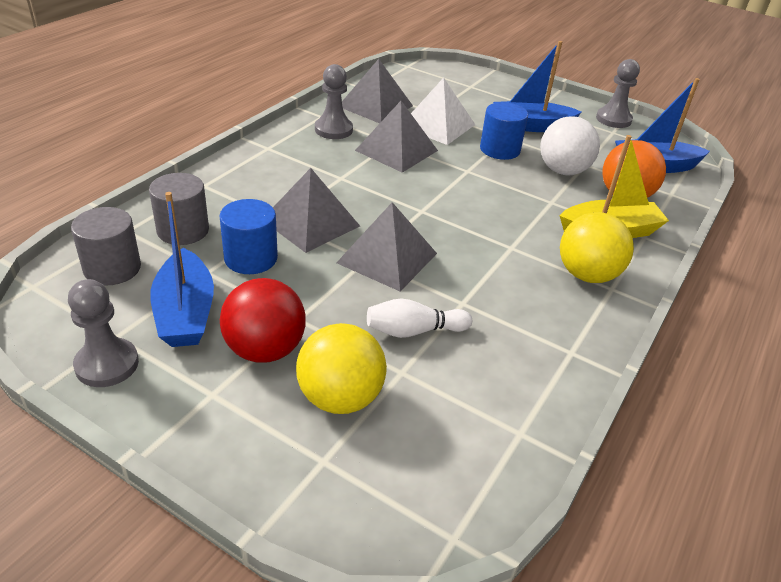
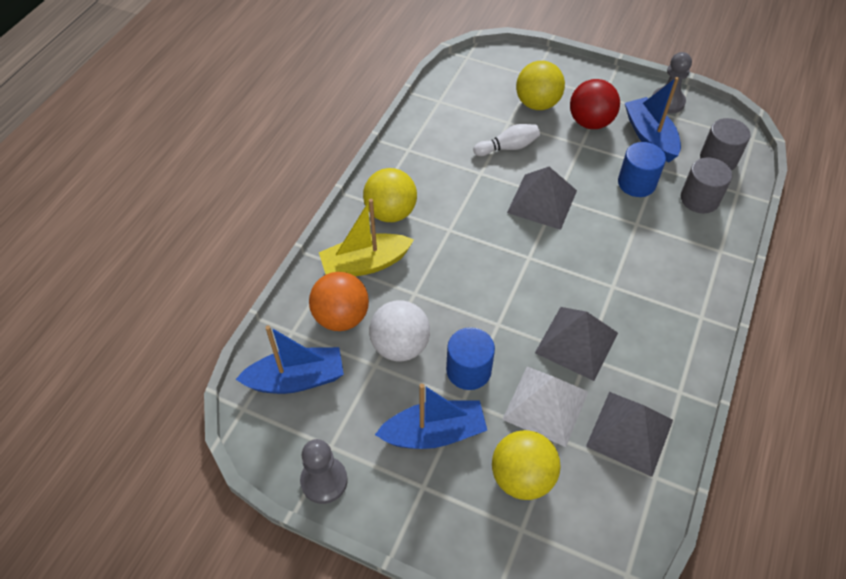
camera: 175 degrees right, 15 degrees up
grey pyramid [273,168,360,253] -> none
grey pawn [315,64,353,139] -> none
none -> yellow ball [492,430,561,500]

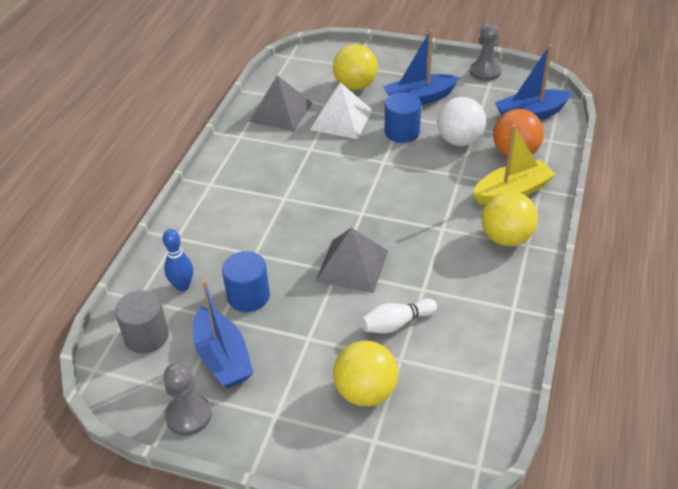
camera: 175 degrees right, 10 degrees down
grey pyramid [535,307,618,381] -> none
red ball [570,79,620,129] -> none
grey cylinder [681,158,732,213] -> blue bowling pin [163,229,193,291]

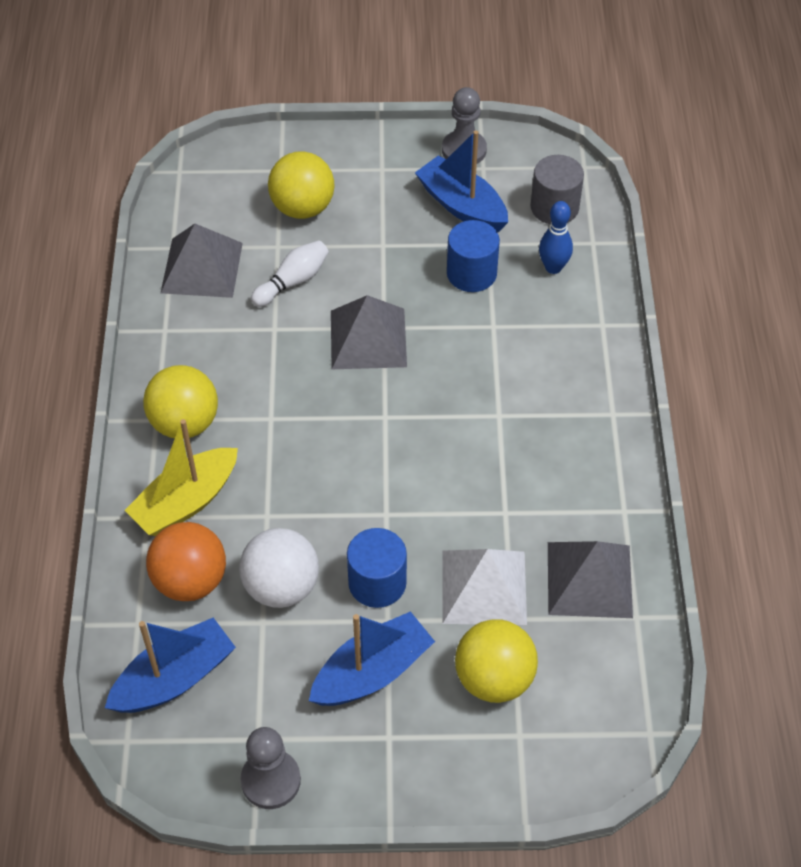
camera: 160 degrees right, 10 degrees up
none -> grey pyramid [161,224,243,298]

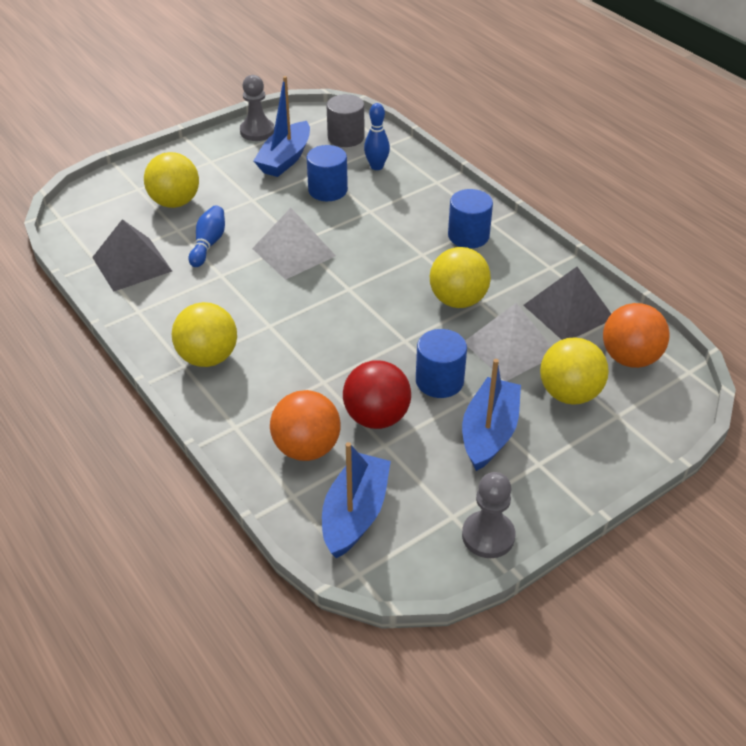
camera: 35 degrees left, 10 degrees down
yellow boat [124,419,238,536] -> none
white ball [239,528,319,608] -> red ball [343,360,411,429]
white bowling pin [251,240,329,307] -> blue bowling pin [189,205,225,267]
grey pyramid [331,295,407,369] -> white pyramid [252,208,336,280]
blue boat [415,131,508,232] -> blue boat turned 75 degrees counterclockwise [253,76,310,177]
none -> yellow ball [430,247,491,308]
none -> blue cylinder [448,189,493,248]
none -> orange ball [603,303,670,368]

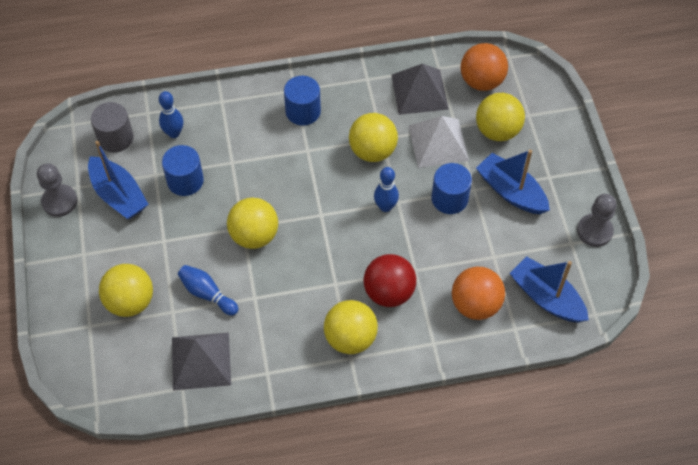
camera: 65 degrees left, 15 degrees up
white pyramid [252,208,336,280] -> yellow ball [227,197,278,249]
red ball [343,360,411,429] -> red ball moved to [364,254,416,307]
none -> blue bowling pin [374,167,399,212]

